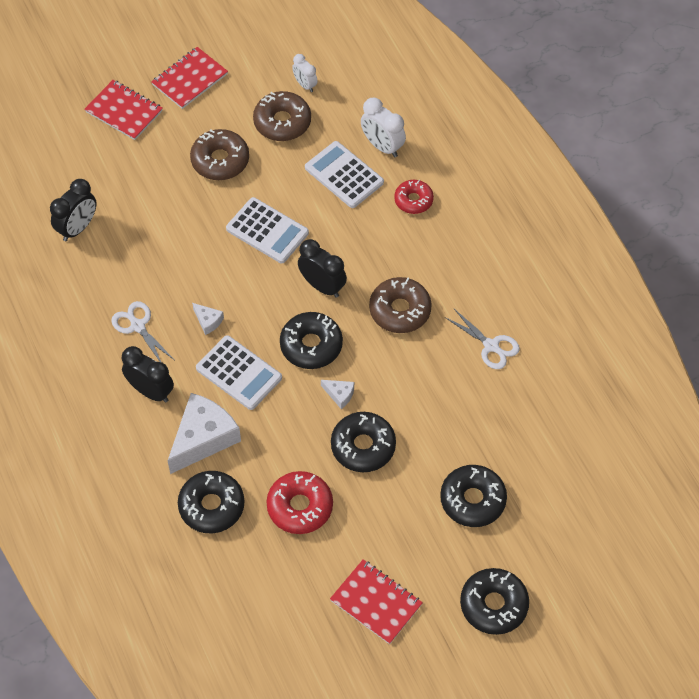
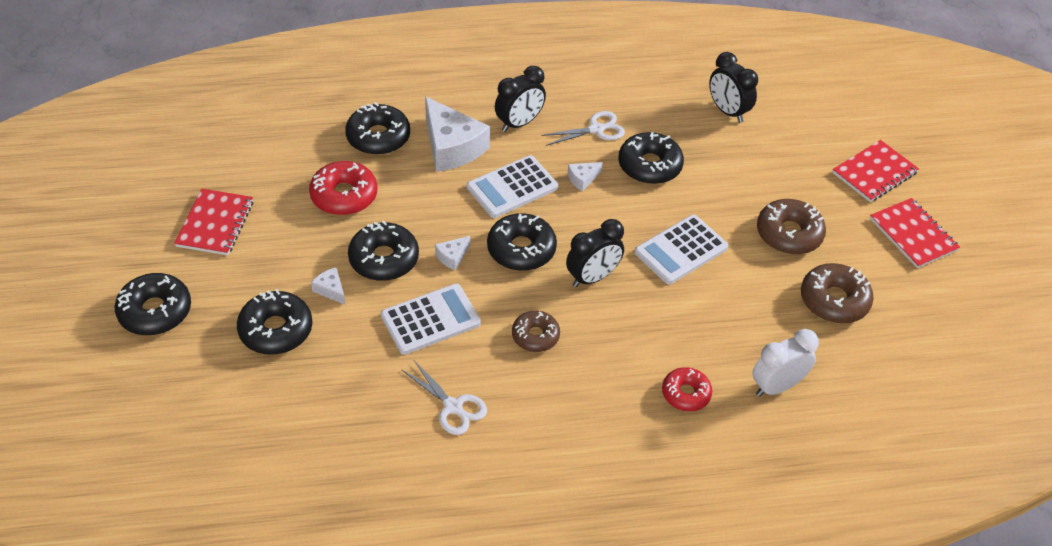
camera: 105 degrees right, 10 degrees down
white clock [292,54,318,92] -> none
white calculator [305,141,384,208] -> white calculator moved to [381,284,481,355]
red notebook [330,559,423,644] -> red notebook turned 45 degrees counterclockwise [174,189,253,255]
brown donut [369,277,432,333] -> brown donut [512,311,560,352], size x0.66
white scissors [445,308,520,369] -> white scissors turned 105 degrees counterclockwise [401,360,487,435]
none -> white cheese [311,268,345,304]
none -> black donut [618,132,684,184]

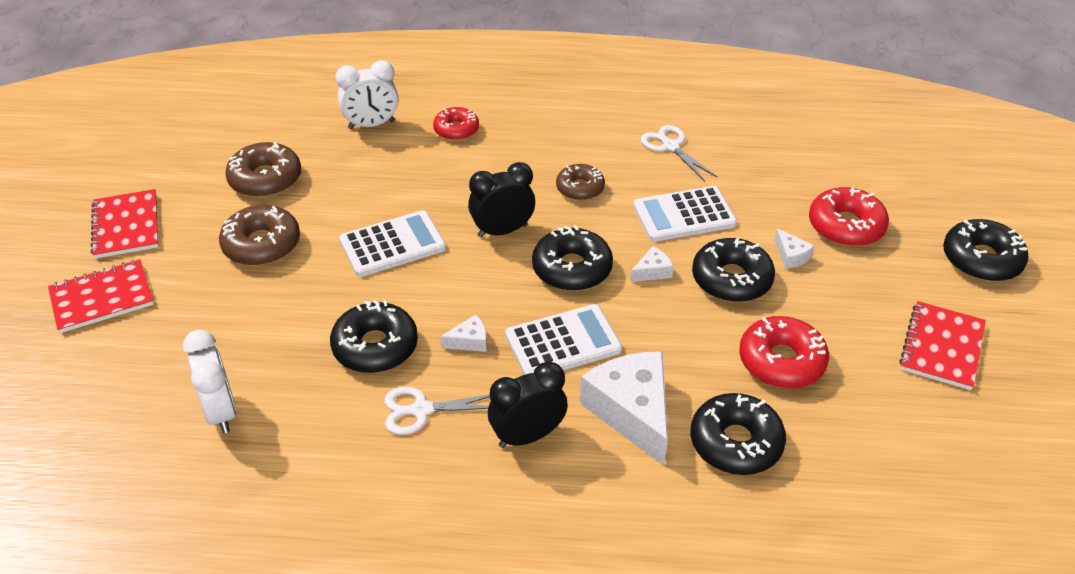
camera: 165 degrees left, 5 degrees down
black donut [237,289,312,355] -> red donut [809,187,889,247]
black clock [709,52,758,123] -> white clock [183,329,237,433]

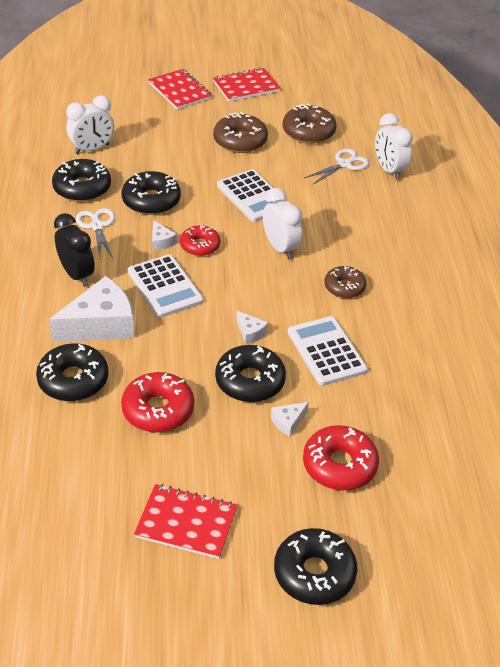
camera: 80 degrees right, 0 degrees up
red donut [433,107,479,141] -> red donut moved to [180,225,220,256]
black clock [468,162,535,238] -> white clock [263,188,302,259]
black donut [532,225,613,291] -> black donut moved to [52,159,111,202]
white scissors [641,125,717,181] -> white scissors moved to [304,149,369,185]

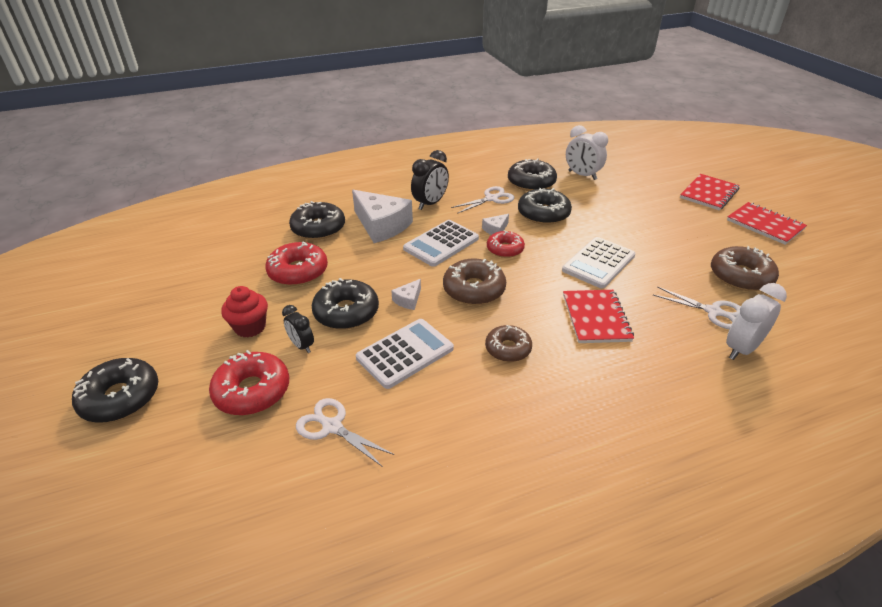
camera: 75 degrees right, 5 degrees down
red notebook [134,484,238,559] -> red notebook moved to [563,290,634,343]
brown donut [213,112,268,153] -> brown donut moved to [443,259,506,305]
white clock [263,188,302,259] -> none
white cheese [271,402,309,437] -> black clock [282,305,314,353]
none -> red cupcake [221,286,268,337]
none -> white scissors [296,398,394,467]

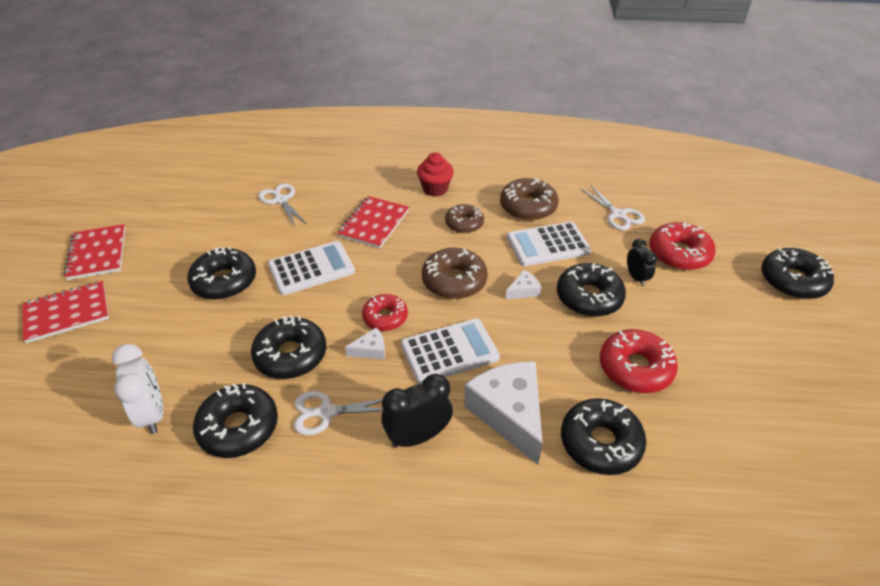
camera: 155 degrees left, 5 degrees up
red cupcake [221,286,268,337] -> red cupcake moved to [417,153,454,197]
brown donut [711,246,779,291] -> brown donut moved to [500,178,558,221]
white clock [726,283,787,360] -> none
none -> black donut [187,246,256,300]

